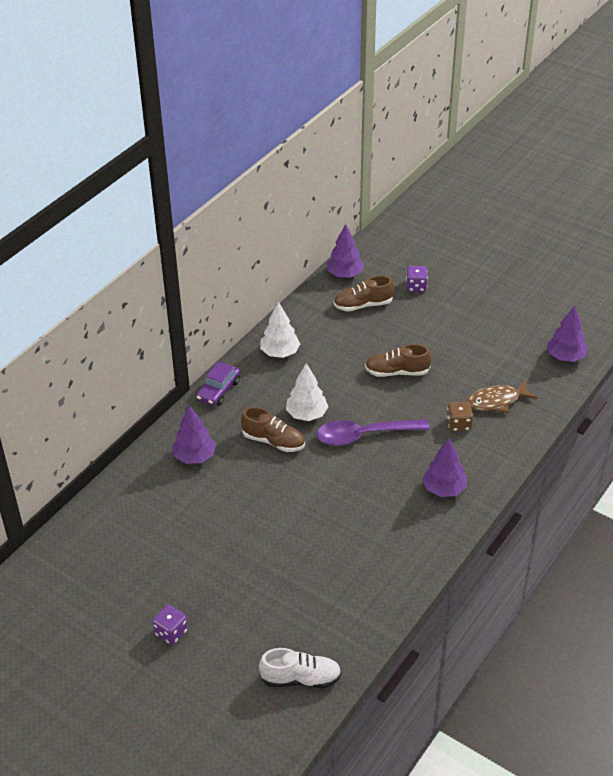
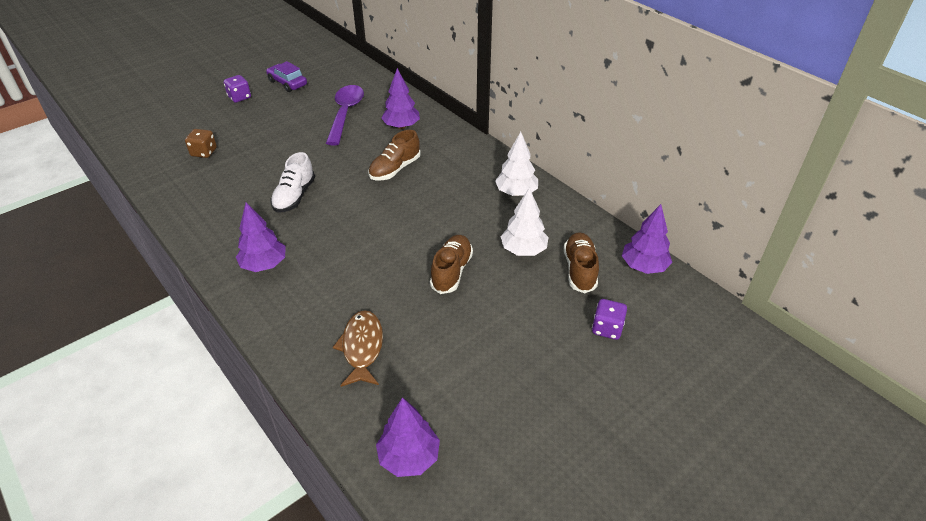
camera: 105 degrees right, 0 degrees up
purple car [197,361,240,406] -> purple car moved to [266,61,307,92]
white shoe [259,648,342,688] -> white shoe moved to [271,152,315,213]
white tree [286,363,328,421] -> white tree moved to [500,188,549,256]
purple spoon [317,419,430,446] -> purple spoon moved to [326,85,364,146]
brown dice [446,401,473,432] -> brown dice moved to [185,129,217,158]

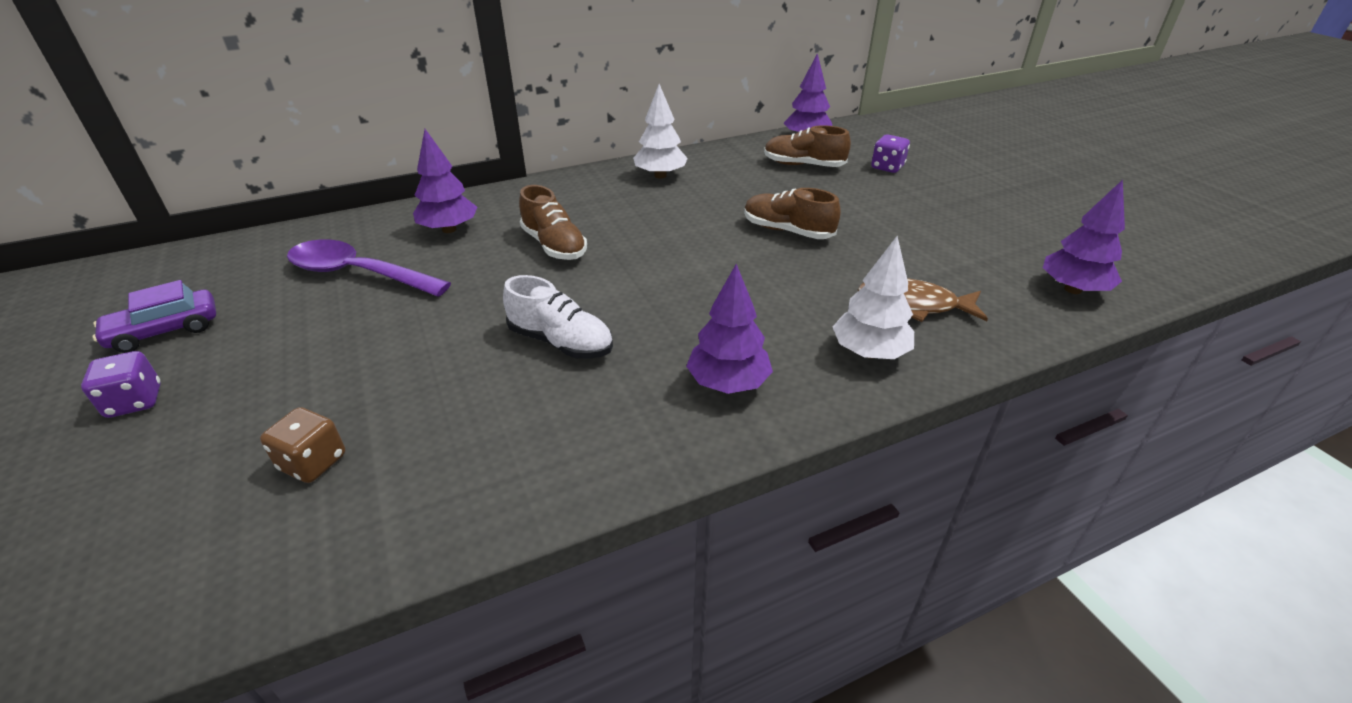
camera: 75 degrees left, 5 degrees down
white tree [500,188,549,256] -> white tree moved to [832,236,914,359]

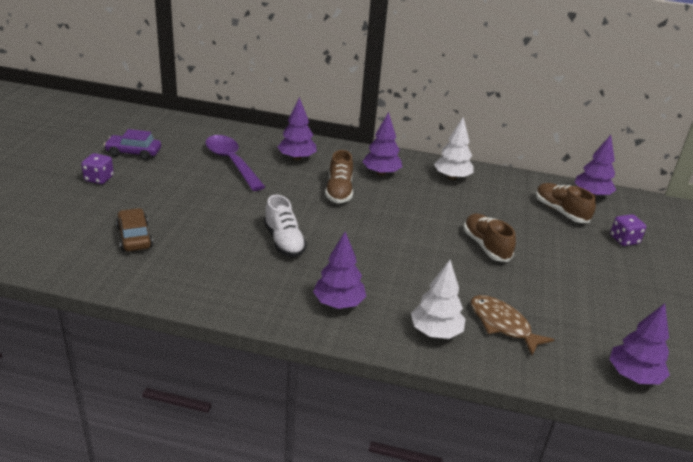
camera: 35 degrees right, 5 degrees down
brown dice [260,407,345,483] -> brown car [116,208,153,251]
none -> purple tree [362,112,402,176]

